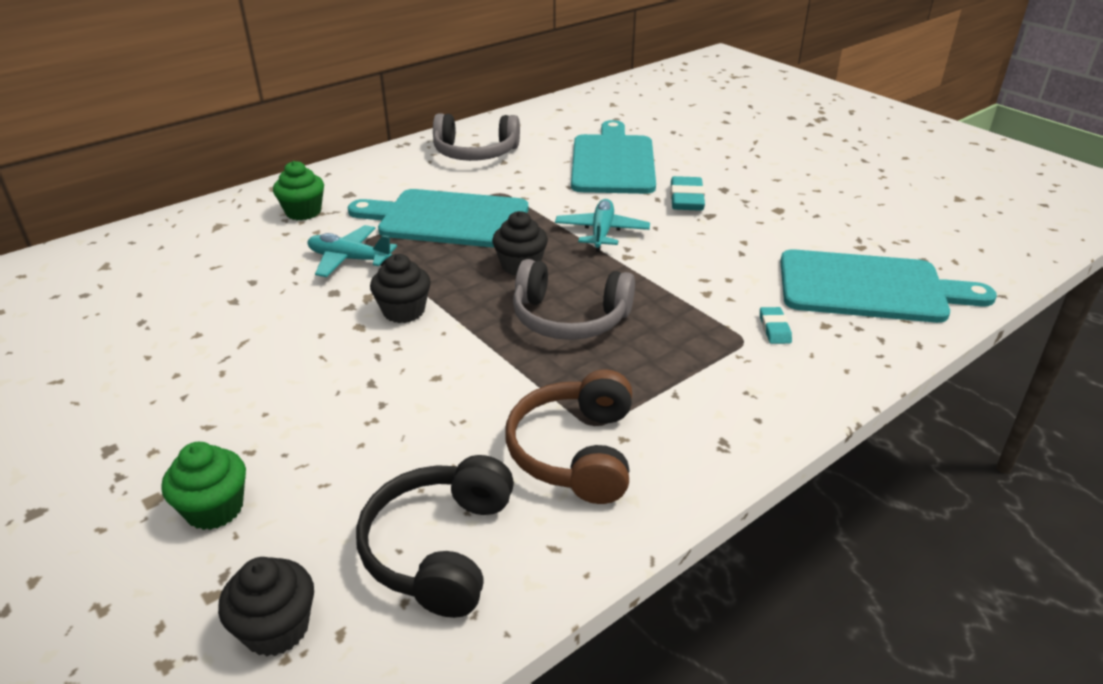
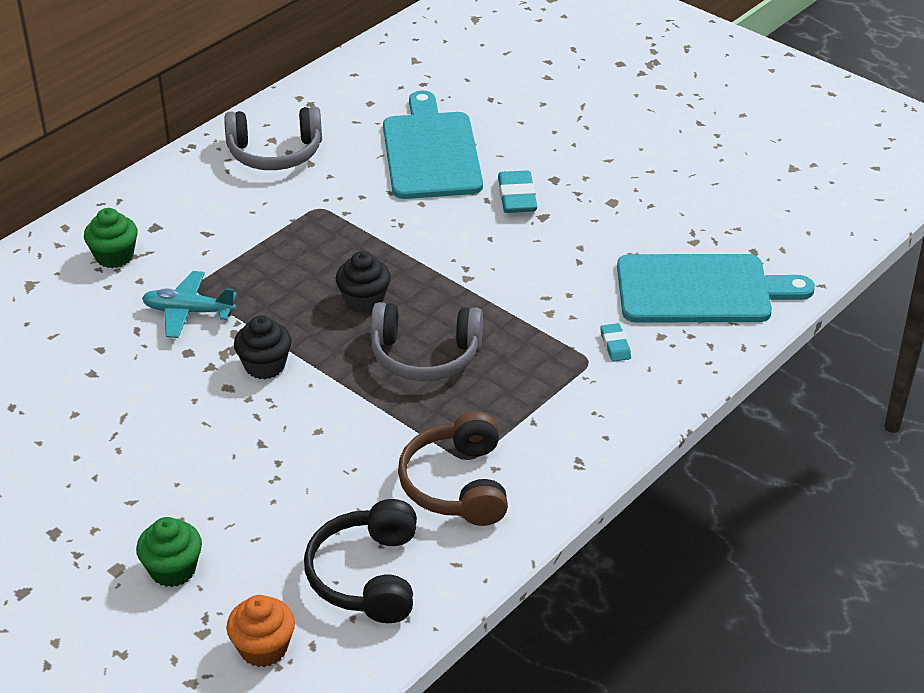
camera: 10 degrees left, 5 degrees up
black cupcake [218,557,314,657] -> orange cupcake [226,595,295,667]
turquoise cutting board [348,189,528,248] -> none
turquoise plane [555,199,650,252] -> none

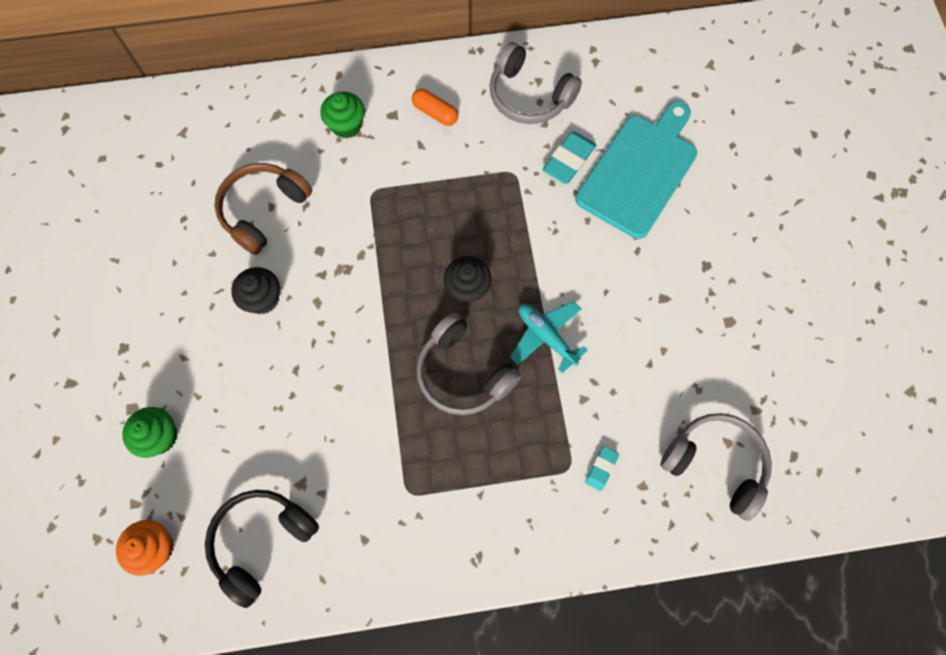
camera: 40 degrees right, 30 degrees up
turquoise plane [142,271,236,338] -> turquoise plane moved to [510,302,588,373]
black cupcake [234,315,292,379] -> black cupcake moved to [231,267,280,314]
brown headphones [398,411,508,526] -> brown headphones moved to [214,163,312,255]
turquoise eraser [498,170,537,213] -> turquoise eraser moved to [543,132,596,184]
turquoise cutting board [617,254,815,323] -> grey headphones [660,413,772,521]
none -> orange capsule [412,89,458,126]

